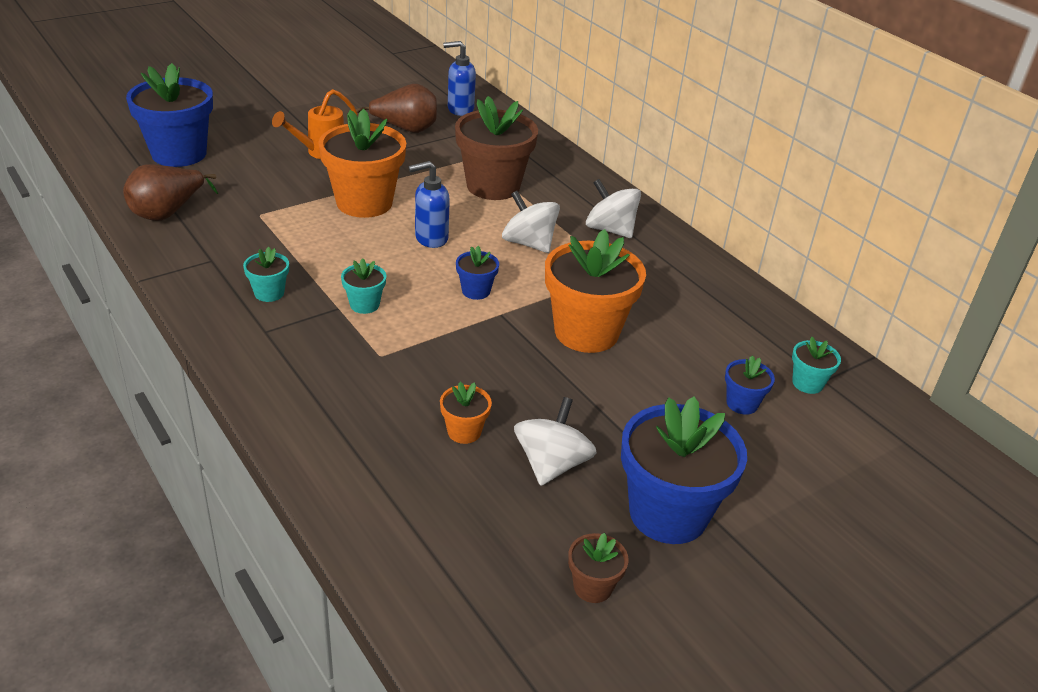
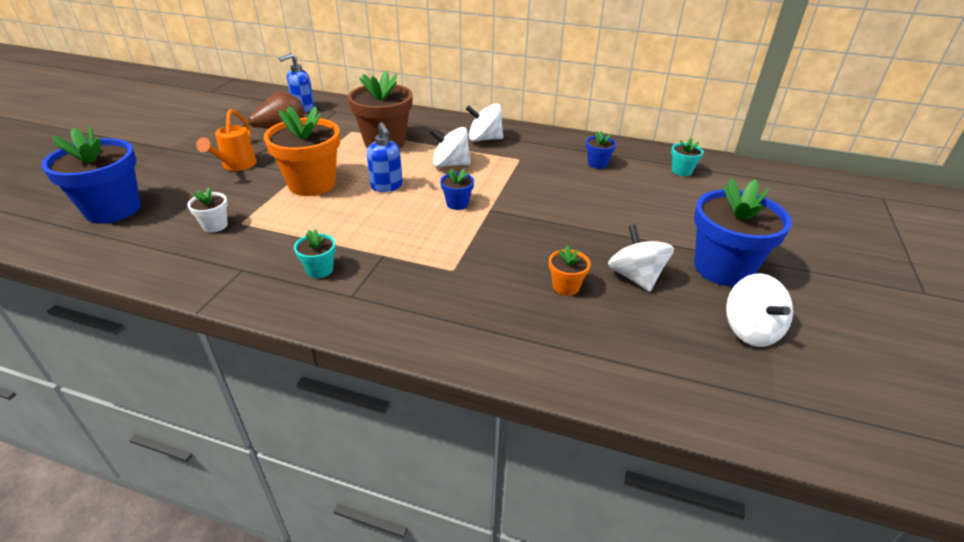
camera: 35 degrees left, 0 degrees up
brown pear [123,164,218,221] -> none
turquoise flower pot [341,258,386,314] -> none
blue soap dispenser [409,161,450,248] -> blue soap dispenser turned 60 degrees counterclockwise [367,122,403,192]
orange flower pot [545,229,646,353] -> none
brown flower pot [568,533,629,603] -> white spinning top [726,274,793,347]
blue flower pot [725,355,775,415] -> blue flower pot moved to [586,131,616,169]
none -> white flower pot [187,187,228,232]

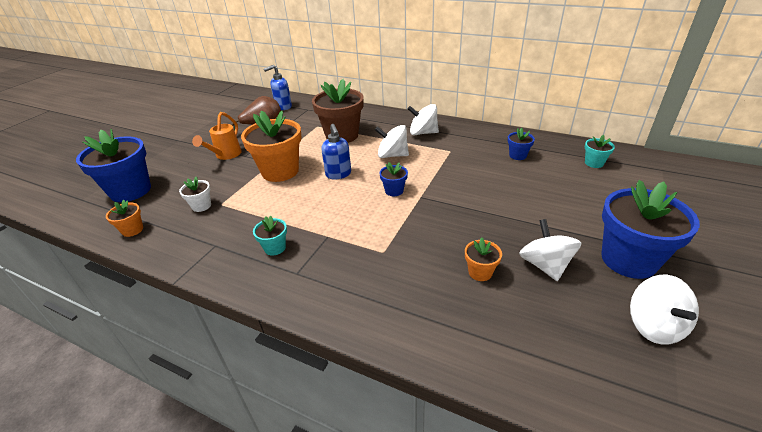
camera: 10 degrees right, 0 degrees up
none -> orange flower pot [106,199,143,237]

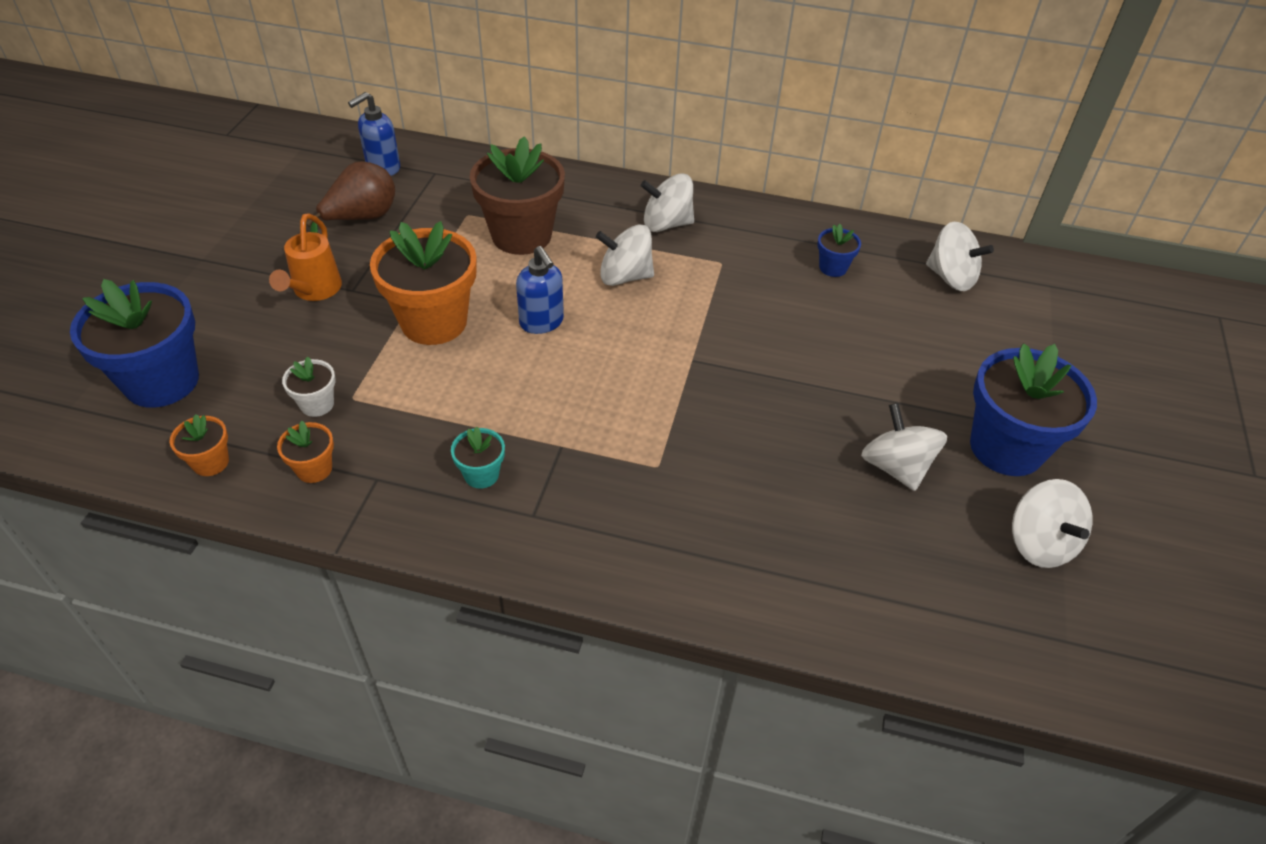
camera: 15 degrees left, 10 degrees up
blue flower pot [379,162,408,196] -> none
orange flower pot [465,237,502,281] -> orange flower pot moved to [277,421,334,483]
turquoise flower pot [585,135,615,168] -> white spinning top [926,222,994,291]

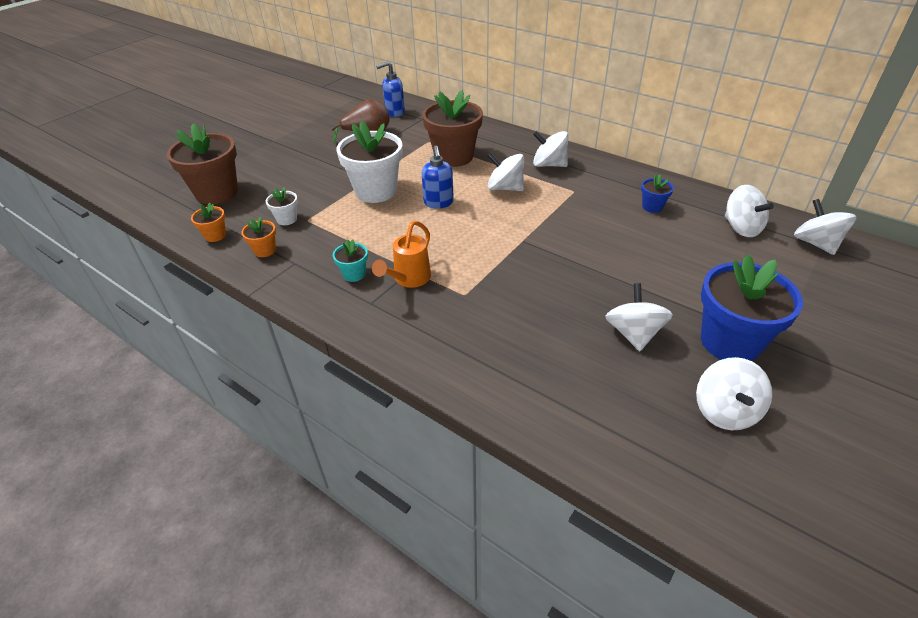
camera: 25 degrees right, 5 degrees down
blue flower pot [70,279,199,408] -> brown flower pot [167,124,238,205]
orange watering can [269,213,342,301] -> orange watering can moved to [372,221,431,288]
orange flower pot [370,221,477,345] -> white flower pot [336,121,403,203]
none -> white spinning top [794,199,857,255]

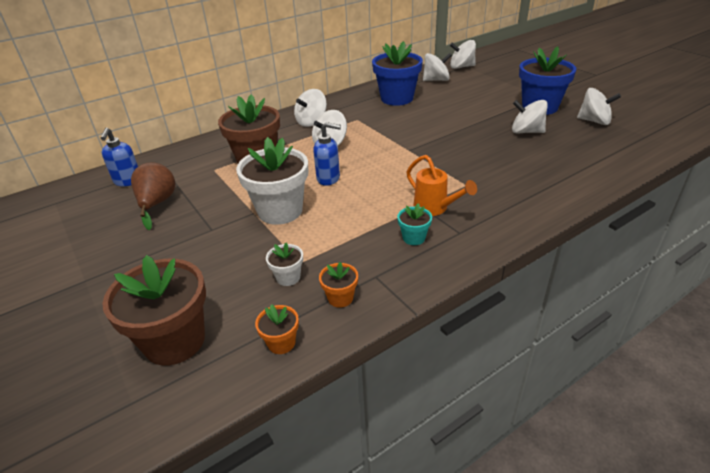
camera: 70 degrees left, 5 degrees down
blue flower pot [641,174,674,213] -> blue flower pot [372,41,423,106], size x2.18

